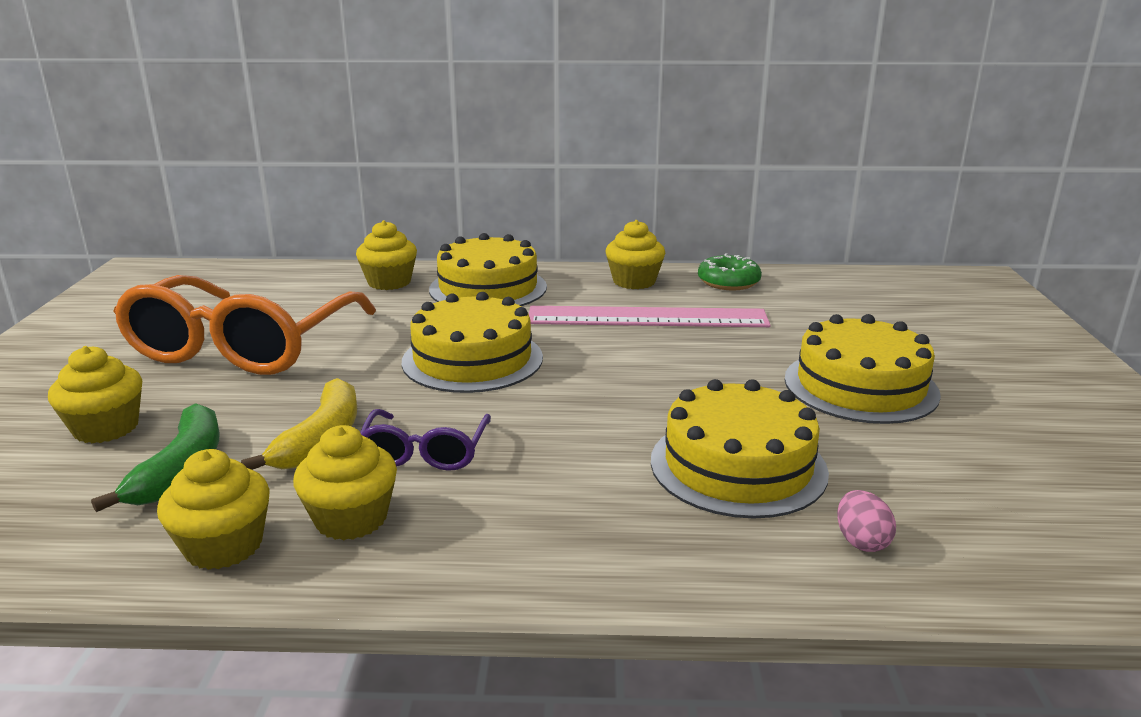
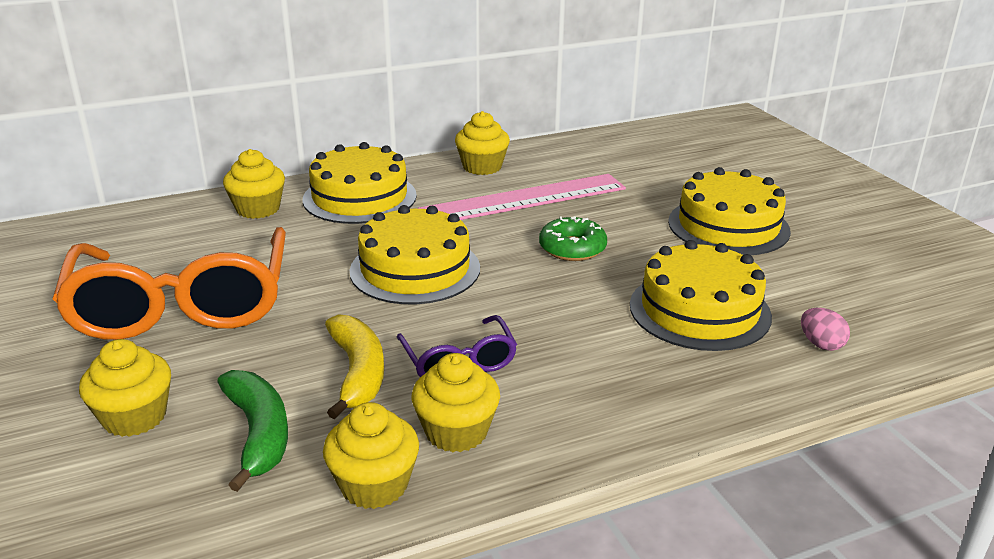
camera: 25 degrees left, 5 degrees up
green donut [698,253,762,290] -> green donut moved to [539,216,607,261]

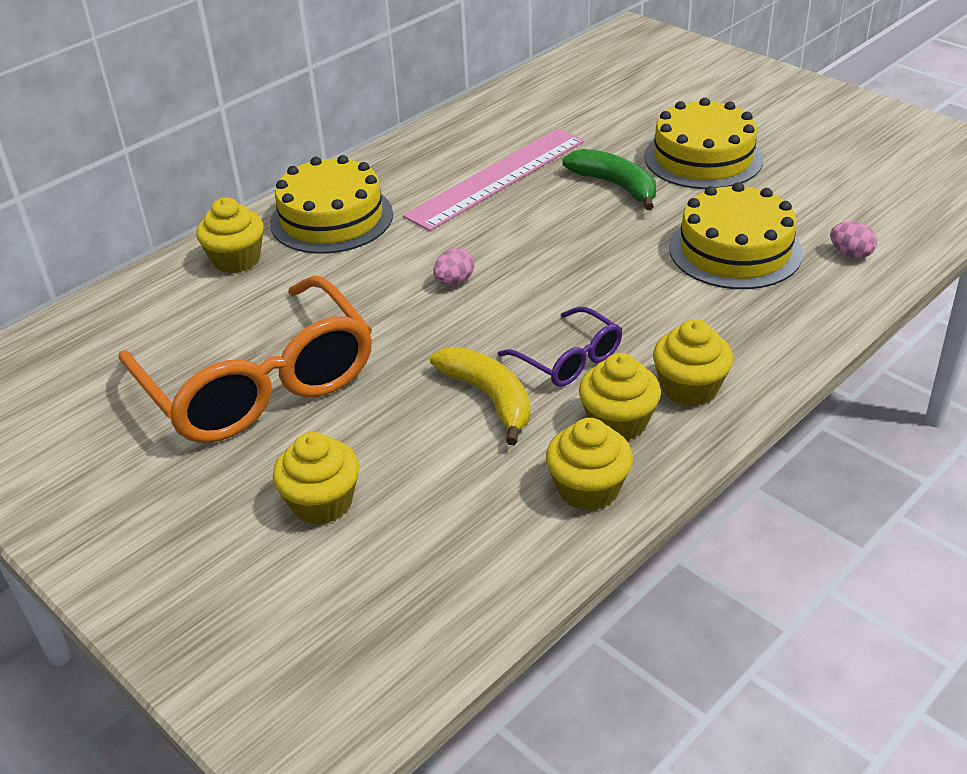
camera: 20 degrees left, 10 degrees up
green banana [217,370,288,492] -> green banana moved to [562,149,656,210]
yellow cake [350,205,480,304] -> pink egg [433,248,474,285]
yellow cupcake [455,111,510,175] -> yellow cupcake moved to [653,319,733,407]
green donut [539,216,607,261] -> none

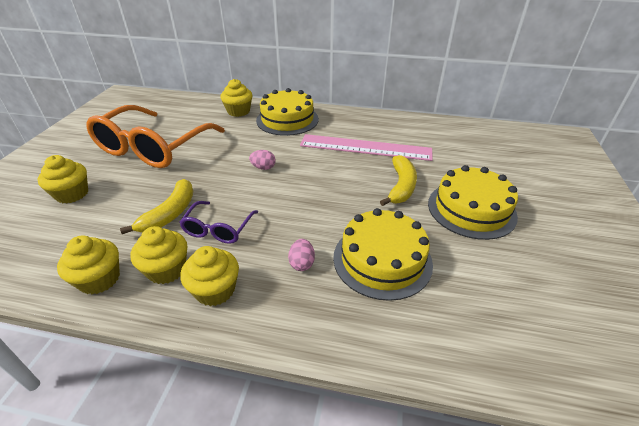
camera: 55 degrees right, 0 degrees up
green banana [562,149,656,210] -> yellow banana [380,155,417,206]
pink egg [830,222,877,259] -> pink egg moved to [288,239,315,271]

